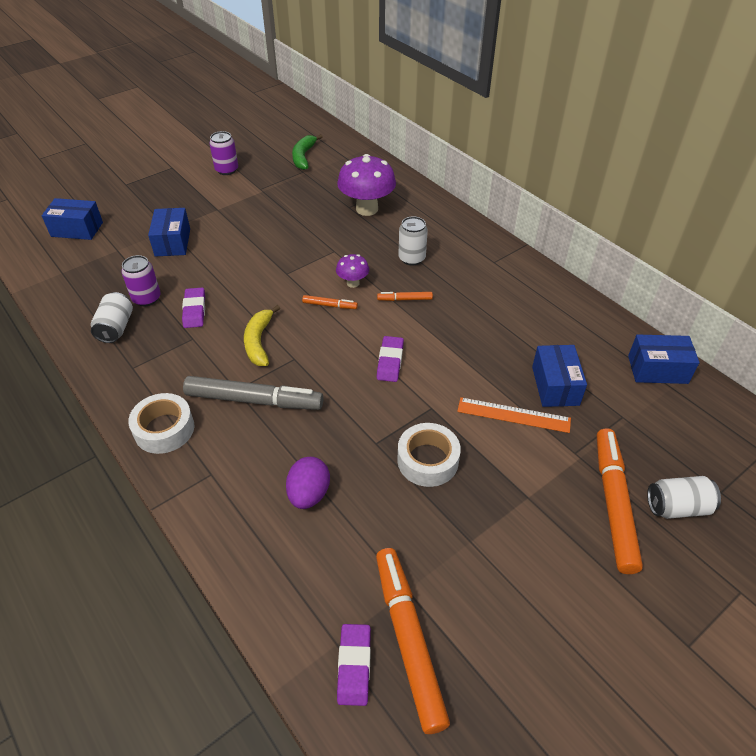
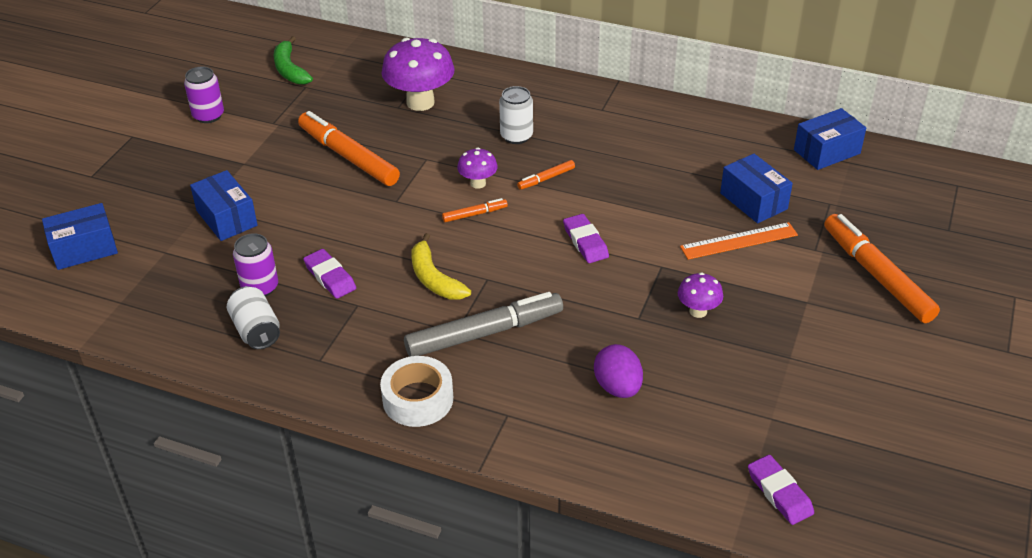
camera: 30 degrees left, 5 degrees down
orange marker [376,548,450,734] -> orange marker moved to [298,111,400,186]
white tape [397,423,461,487] -> purple mushroom [678,272,723,318]
white can [647,476,721,519] -> none

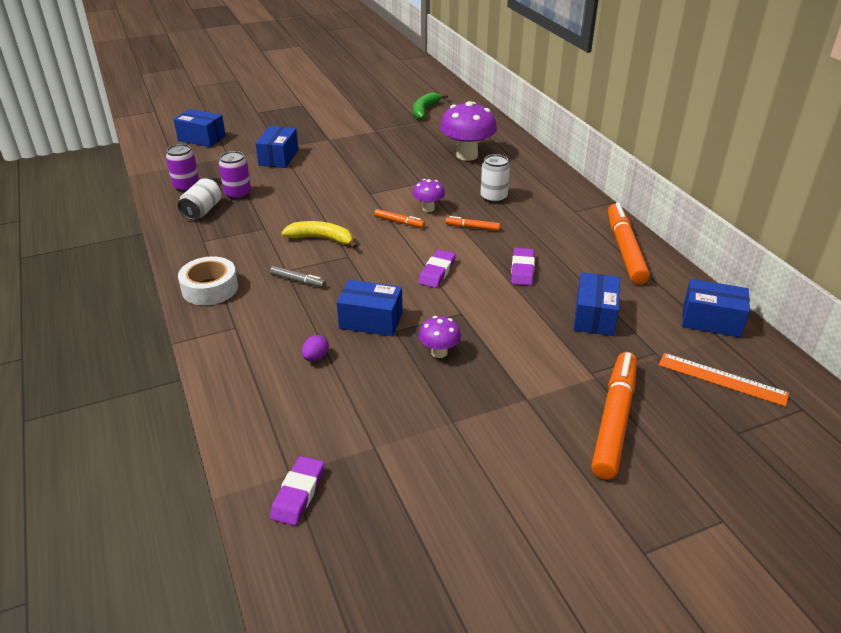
camera: 45 degrees right, 5 degrees down
purple can [184,67,224,123] -> purple can moved to [166,144,199,192]
orange marker [298,111,400,186] -> orange marker moved to [608,203,650,284]
purple eraser [303,249,356,299] -> purple eraser moved to [511,248,535,286]
grey marker [404,292,563,357] -> grey marker [270,266,326,287], size x0.45
yellow banana [411,233,471,299] -> yellow banana turned 90 degrees clockwise [281,221,357,249]
purple egg [594,344,643,398] -> purple egg [302,335,329,361], size x0.59
orange ruler [680,222,798,260] -> orange ruler moved to [659,353,789,407]
none -> blue box [337,280,403,336]

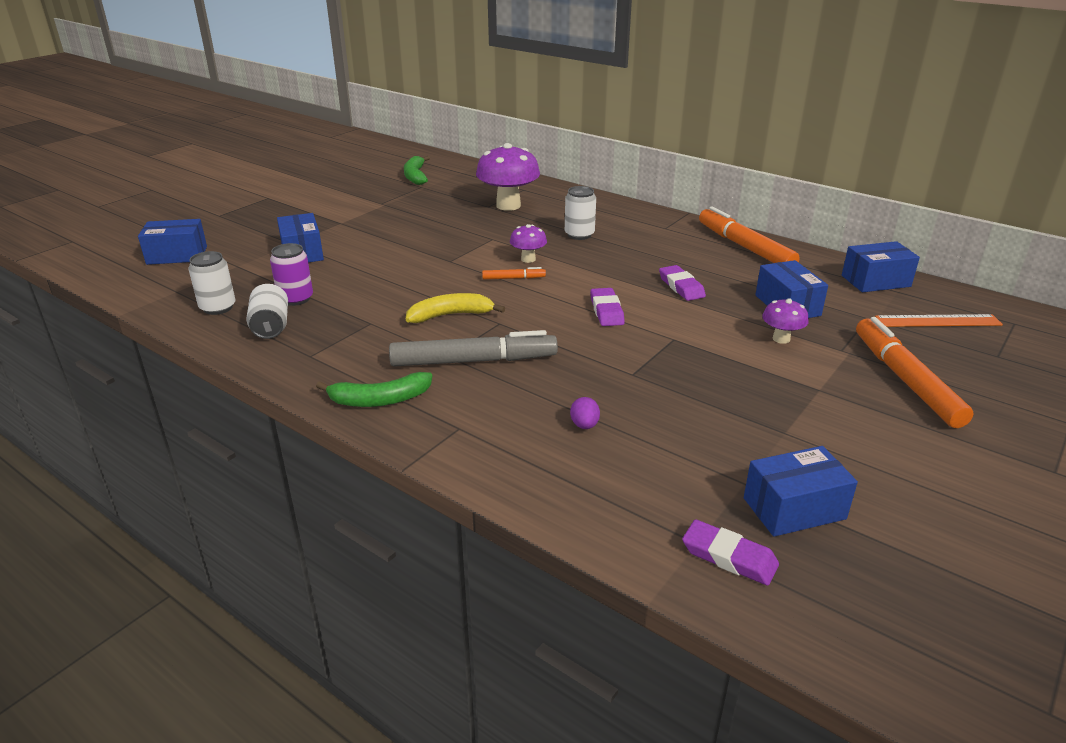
camera: 30 degrees left, 5 degrees down
purple can [166,144,199,192] -> white can [188,251,236,315]
white tape [178,256,238,305] -> green banana [316,372,432,407]
grey marker [270,266,326,287] -> grey marker [389,330,558,367], size x2.20
purple eraser [270,456,324,526] -> purple eraser turned 45 degrees counterclockwise [682,519,779,586]
blue box [337,280,403,336] -> blue box moved to [744,446,858,537]
purple mushroom [419,316,461,358] -> purple mushroom moved to [762,298,809,344]
orange marker [446,216,500,231] -> none

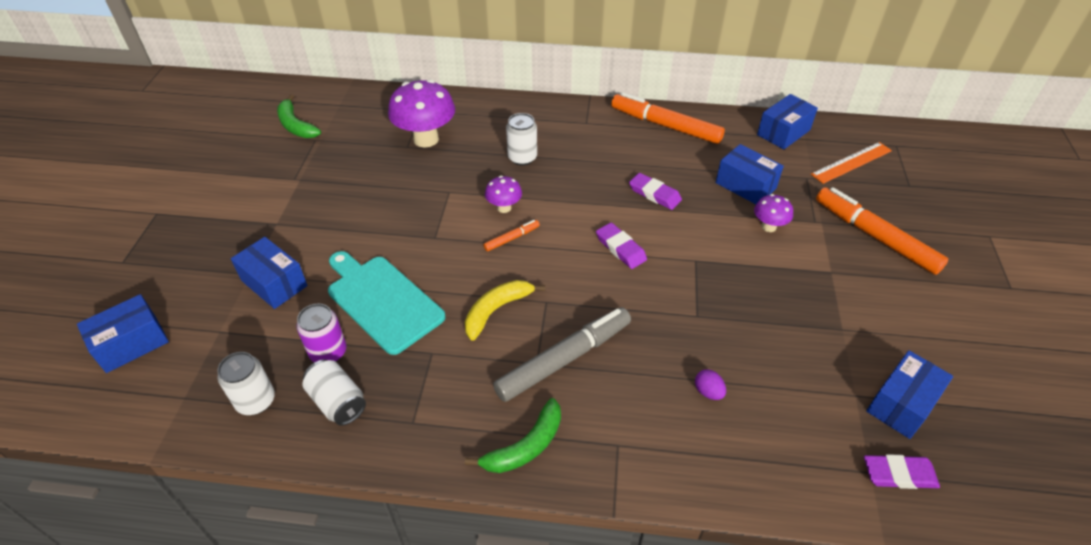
camera: 30 degrees left, 15 degrees up
none -> turquoise cutting board [328,251,446,355]

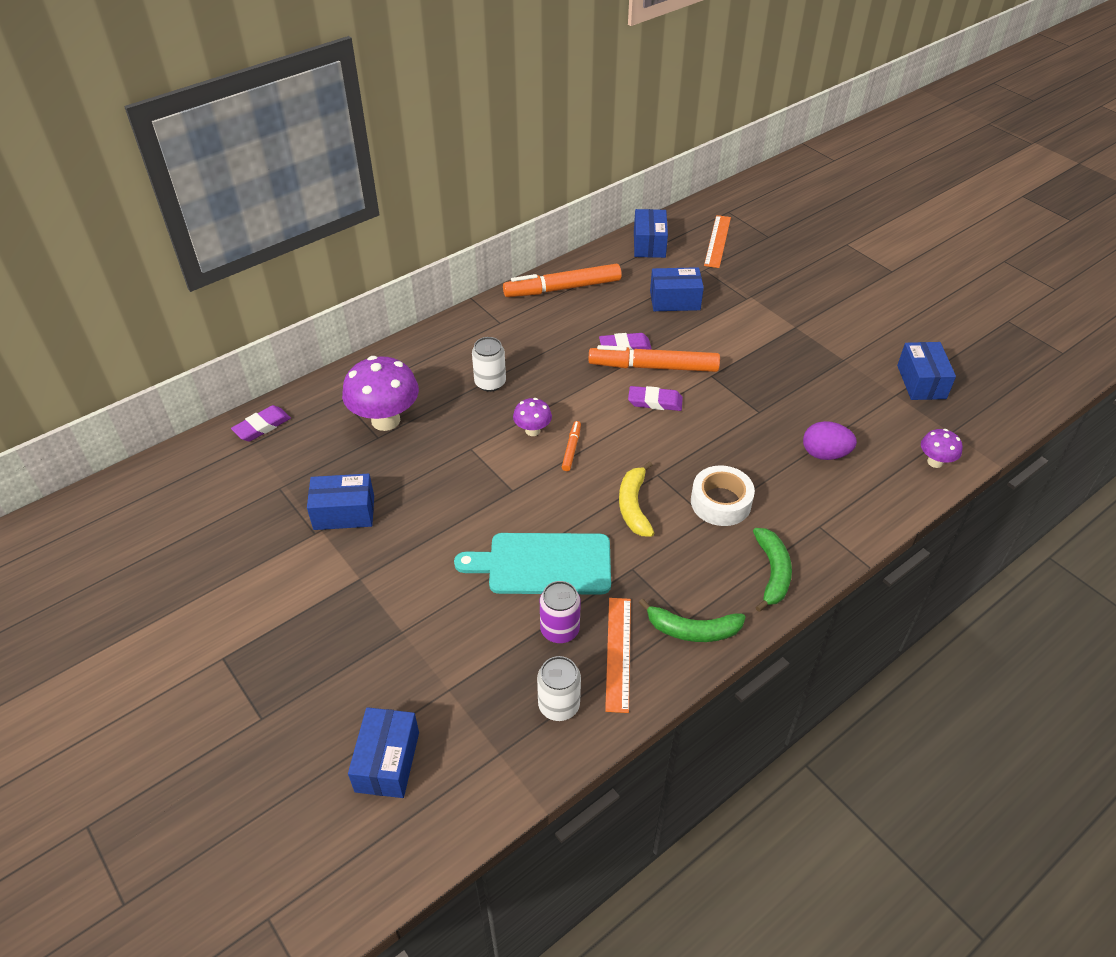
camera: 45 degrees left, 0 degrees up
blue box [231,237,308,309] -> blue box moved to [307,474,374,530]
green banana [277,94,321,138] -> green banana moved to [639,598,745,642]
white can [302,359,366,426] -> orange ruler [605,598,631,713]
grey marker [493,307,631,402] -> white tape [691,465,755,526]
purple egg [695,369,726,400] -> purple egg [803,421,857,460], size x1.70
purple mushroom [754,194,793,232] -> purple mushroom moved to [921,429,963,468]
orange marker [816,187,948,275] -> orange marker moved to [588,345,720,372]
purple eraser [864,454,940,489] -> purple eraser moved to [231,405,291,442]

